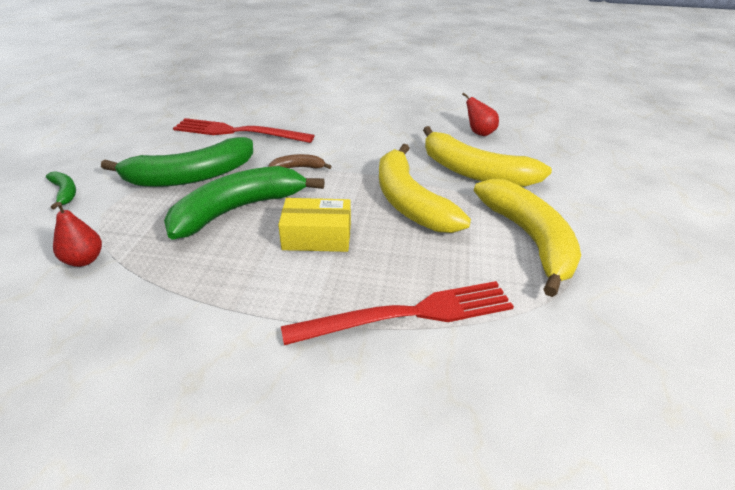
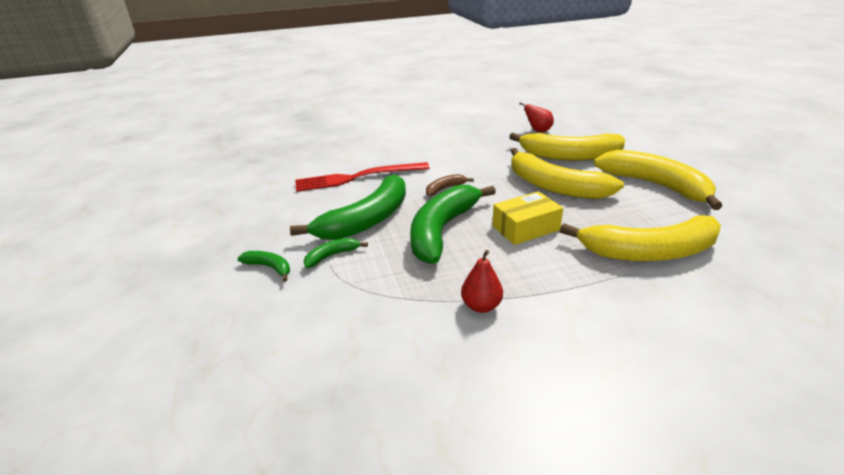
camera: 25 degrees left, 5 degrees down
red pear [53,202,102,267] -> red pear moved to [461,250,503,313]
red fork [281,281,514,345] -> yellow banana [560,215,721,261]
none -> green banana [304,238,368,268]

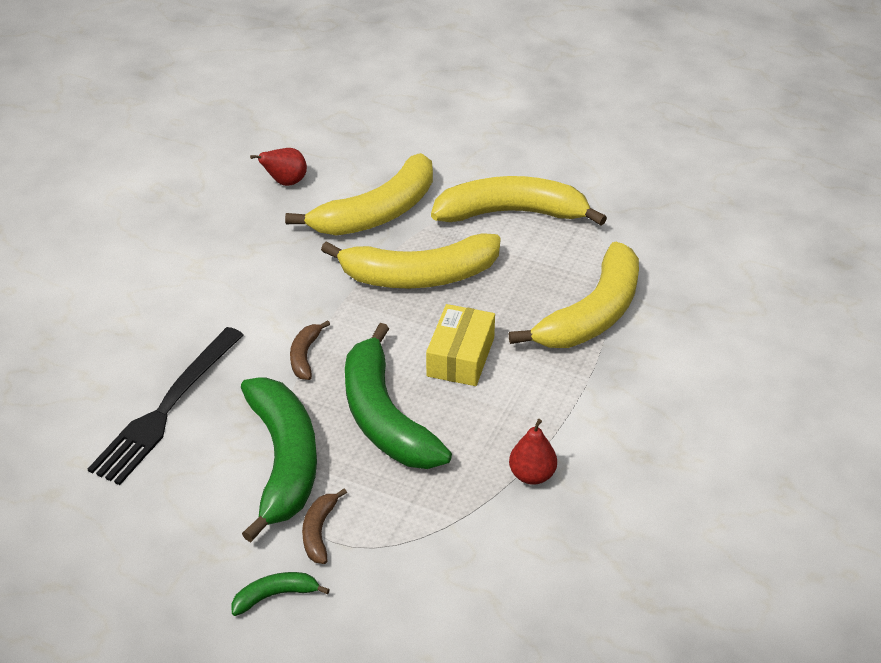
camera: 50 degrees left, 10 degrees up
red fork [295,162,430,192] -> black fork [88,327,243,485]
green banana [304,238,368,268] -> brown banana [302,488,347,564]

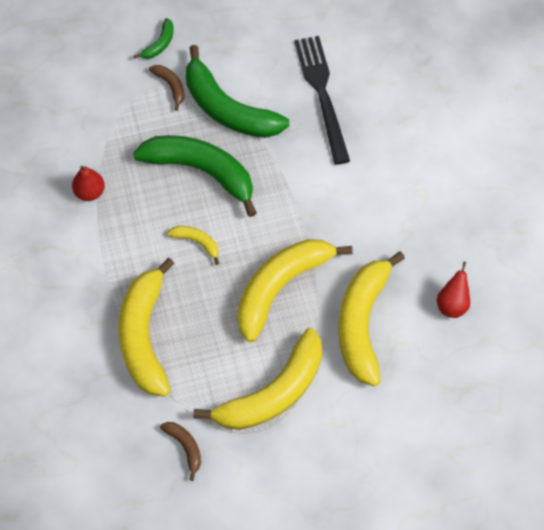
camera: 140 degrees right, 20 degrees up
brown banana [290,320,330,380] -> brown banana moved to [160,422,201,481]
yellow box [426,304,495,386] -> yellow banana [167,226,219,265]

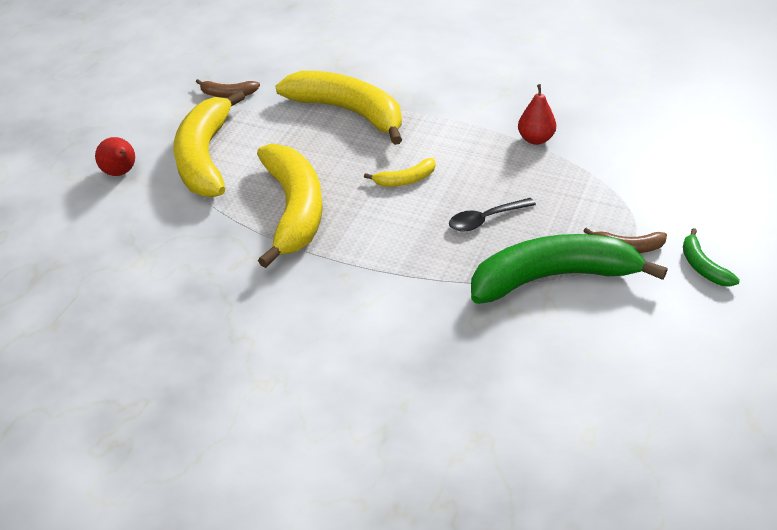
camera: 130 degrees right, 20 degrees down
green banana [133,135,257,217] -> black spoon [449,198,536,232]
black fork [295,36,350,165] -> none
yellow banana [338,251,405,387] -> none
red pear [437,262,470,318] -> red pear moved to [95,137,135,176]

